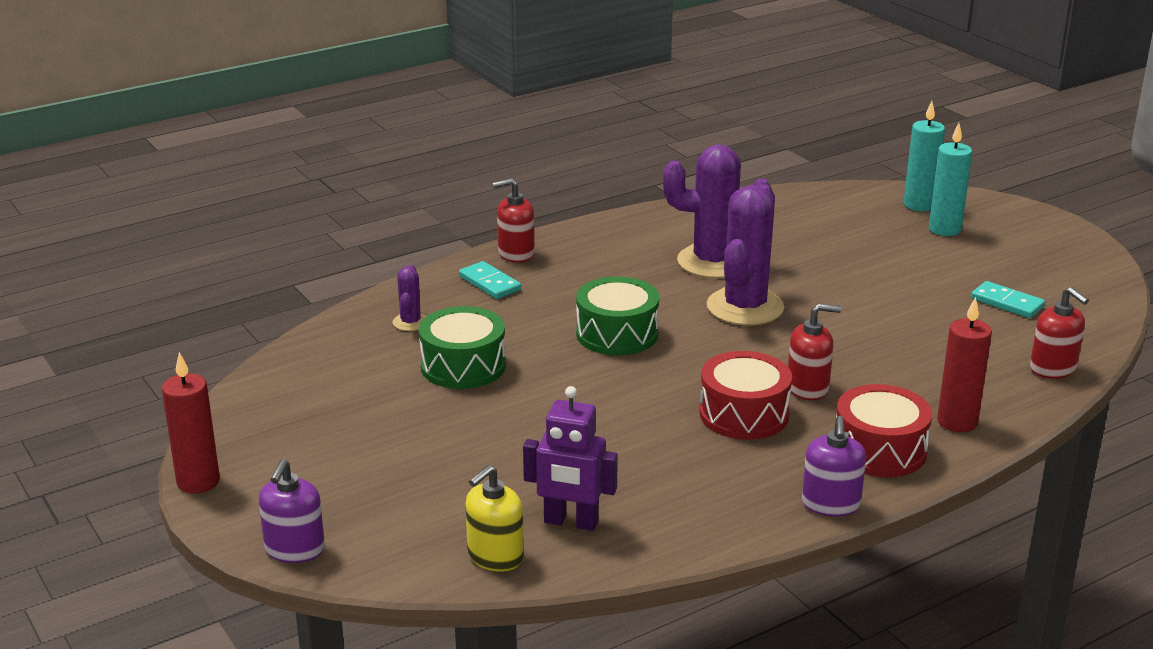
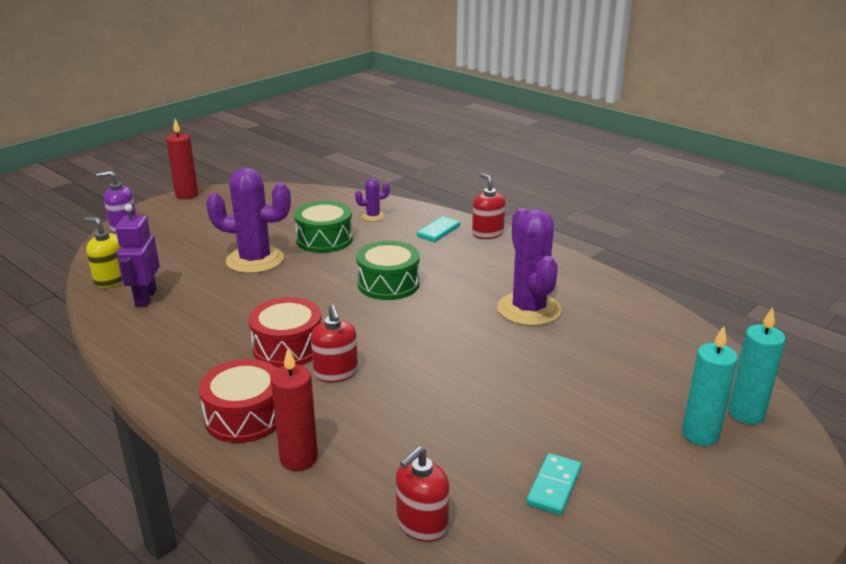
camera: 75 degrees right, 0 degrees up
purple cactus [706,184,784,325] -> purple cactus moved to [206,168,291,273]
purple soap dispenser [802,416,866,517] -> none

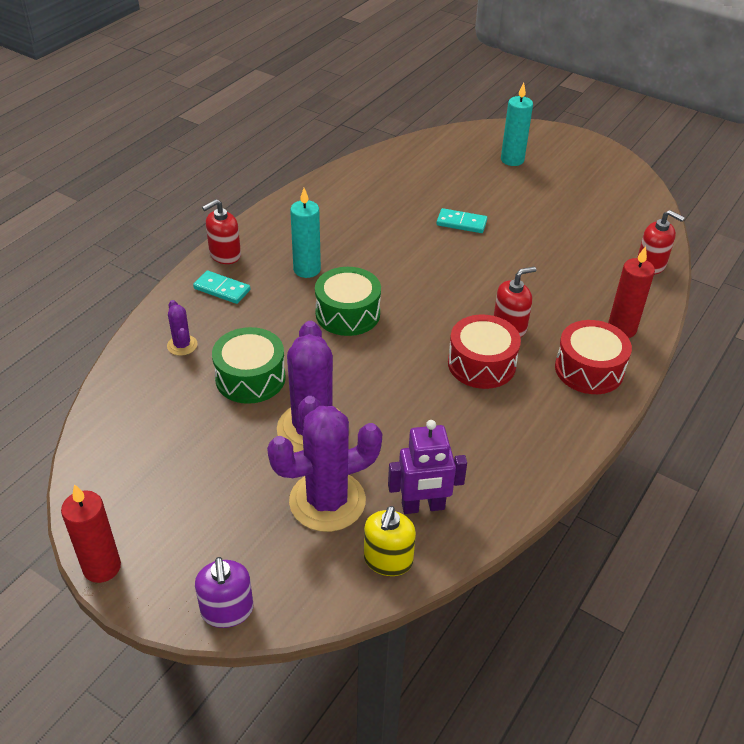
camera: 100 degrees left, 15 degrees up
purple cactus [497,208,561,326] -> purple cactus moved to [267,406,382,532]
turquoise domino [526,453,581,515] -> turquoise domino moved to [436,208,487,233]
turquoise candle [728,307,786,424] -> turquoise candle moved to [290,188,321,278]

